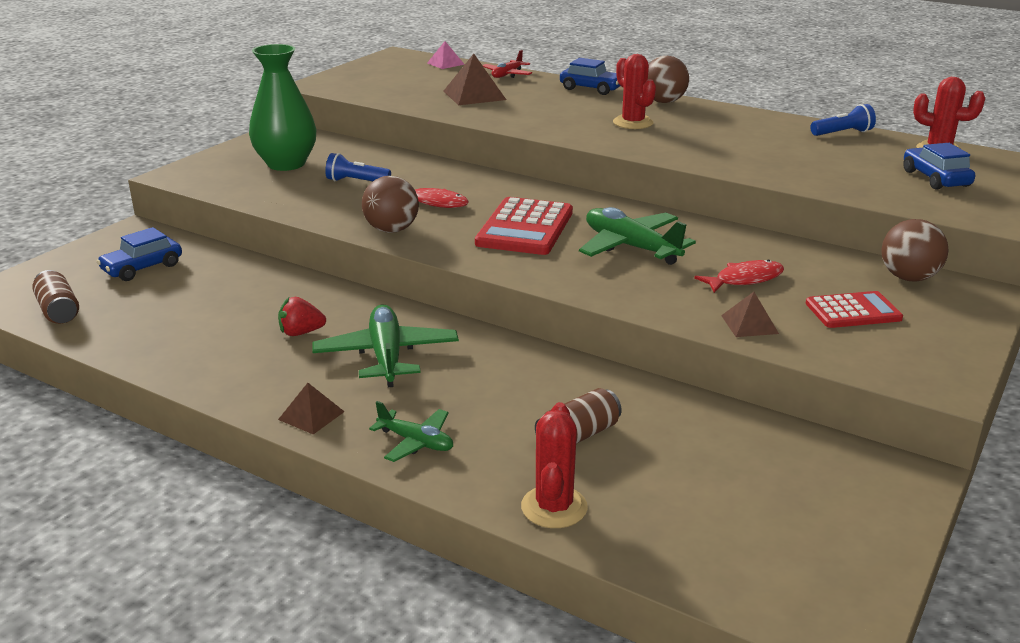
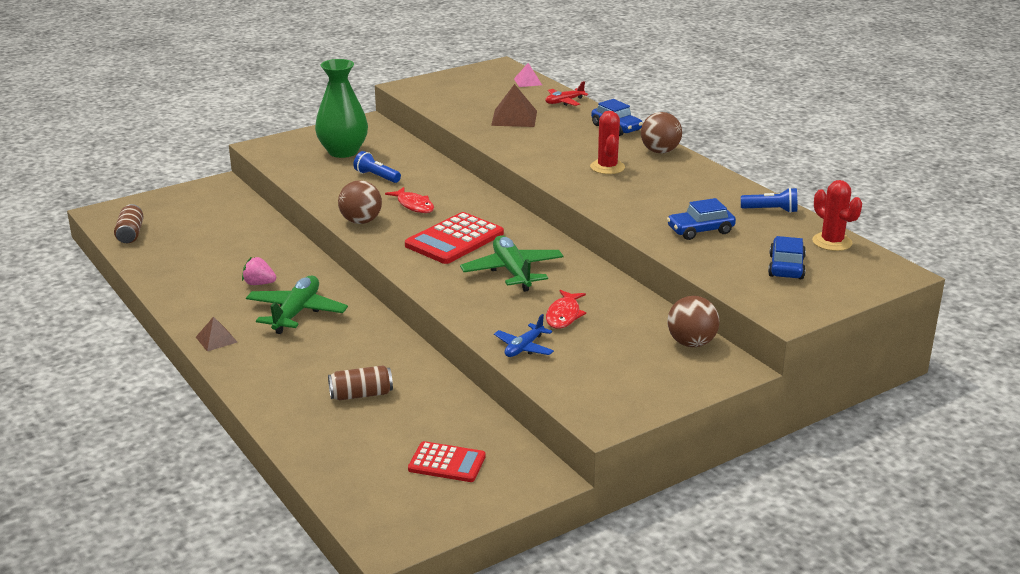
camera: 25 degrees right, 0 degrees up
blue car [96,227,182,281] -> blue car moved to [667,198,736,240]
red strawberry [278,297,326,336] -> pink strawberry [242,257,276,285]
green plane [369,401,453,462] -> none
red cactus [521,402,588,528] -> none
red fish [694,260,784,293] -> red fish turned 105 degrees clockwise [546,290,586,329]
brown pyramid [721,292,779,337] -> blue plane [494,314,554,357]
red calculator [805,291,903,328] -> red calculator moved to [408,441,486,482]

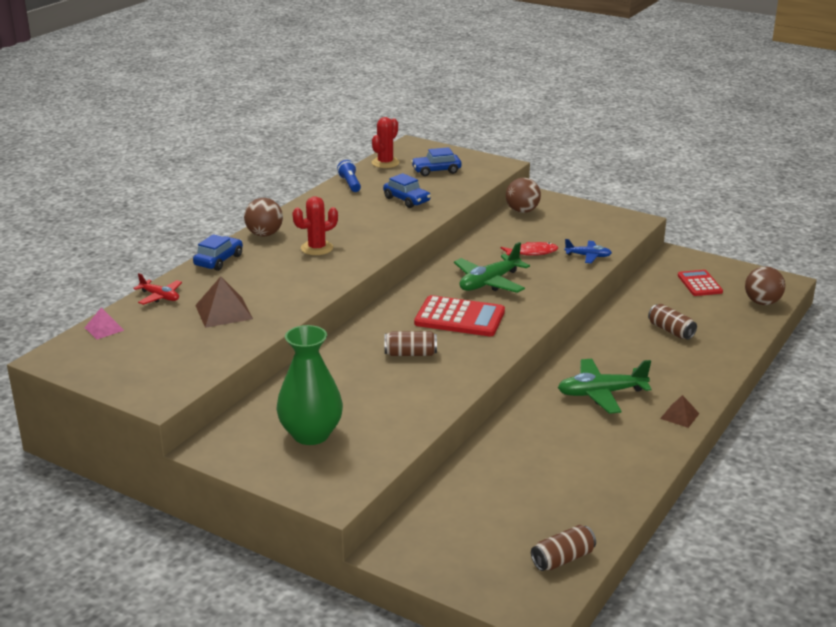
camera: 115 degrees left, 0 degrees up
pink strawberry [242,257,276,285] -> none
brown ball [338,180,382,224] -> brown ball moved to [745,267,785,305]
blue flashlight [353,151,401,183] -> none
red fish [385,187,434,213] -> brown can [385,331,437,356]

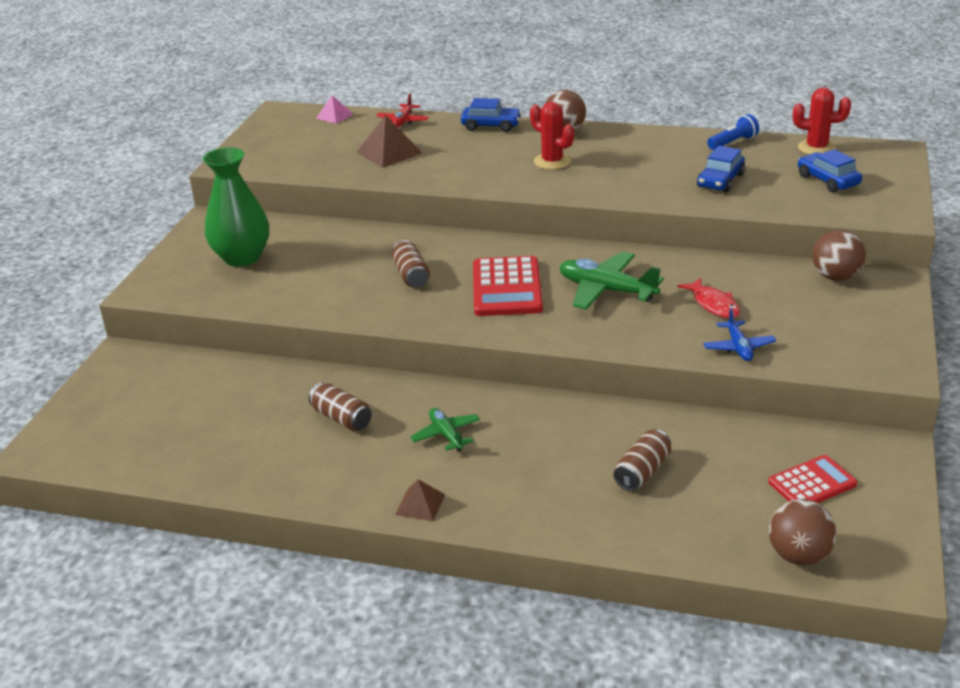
camera: 75 degrees right, 5 degrees up
brown can [531,525,596,571] -> brown can moved to [309,383,372,431]
green plane [558,359,652,414] -> green plane [410,408,480,452], size x0.58

